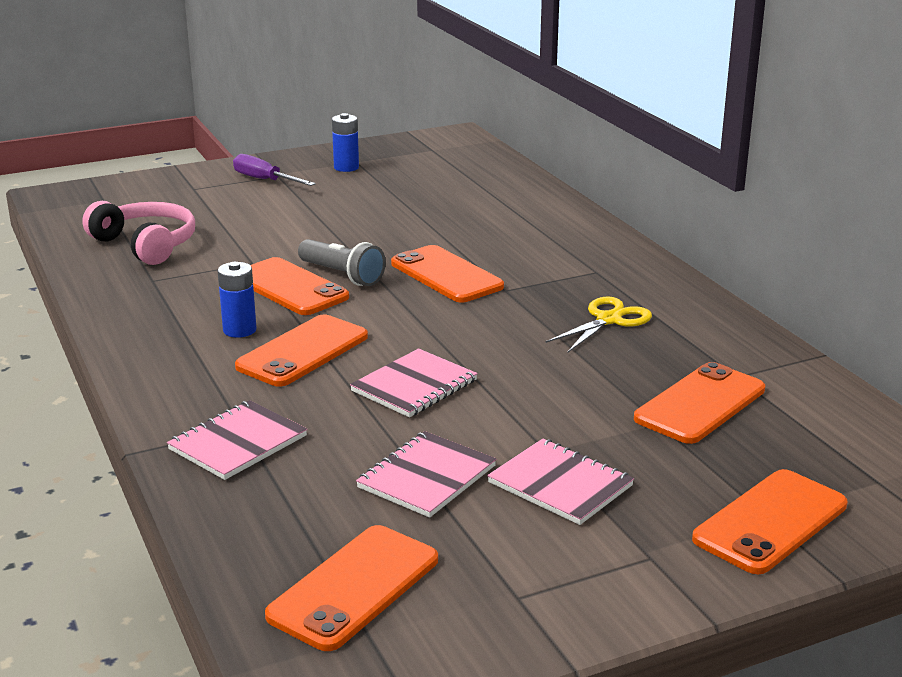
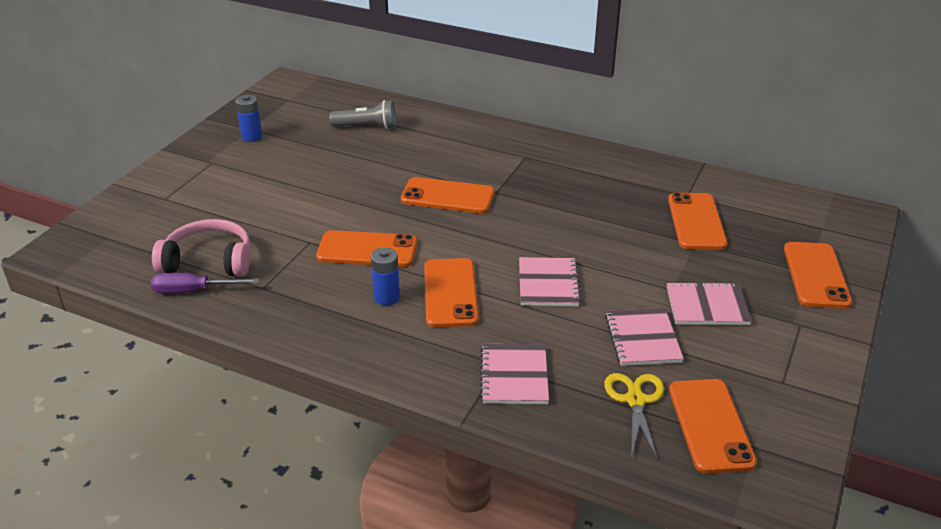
camera: 40 degrees left, 10 degrees up
purple screwdriver [233,154,316,186] -> purple screwdriver moved to [151,273,259,294]
grey flashlight [298,239,386,286] -> grey flashlight moved to [329,100,396,129]
yellow scissors [546,296,652,352] -> yellow scissors moved to [604,373,664,458]

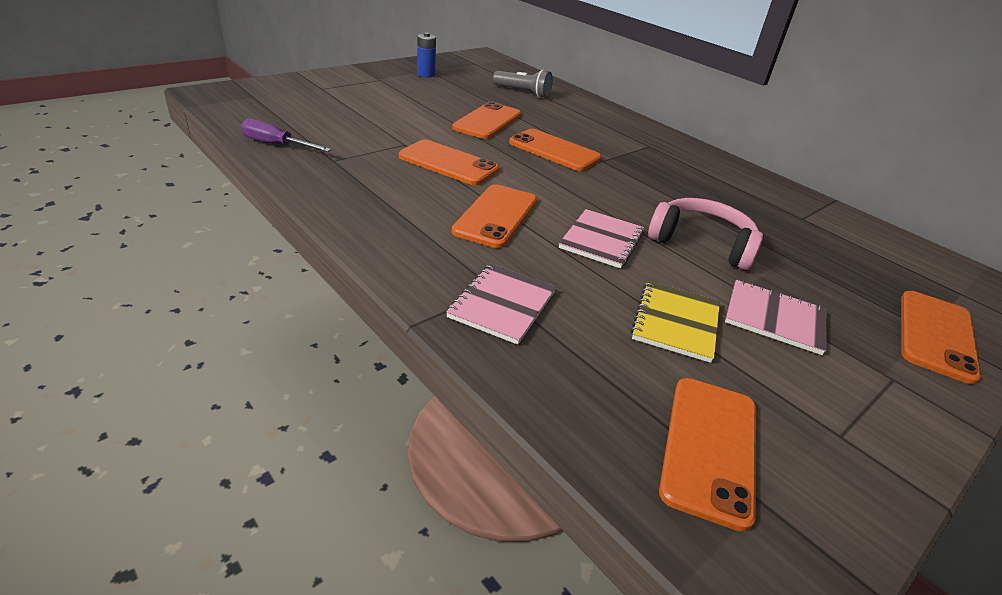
camera: 20 degrees right, 0 degrees up
pink headphones [152,219,250,277] -> pink headphones moved to [648,198,763,270]
blue battery [371,247,400,305] -> none
yellow scissors [604,373,664,458] -> none
pink notebook [605,308,684,366] -> yellow notebook [631,281,720,363]
orange phone [668,192,727,250] -> orange phone moved to [452,101,521,139]

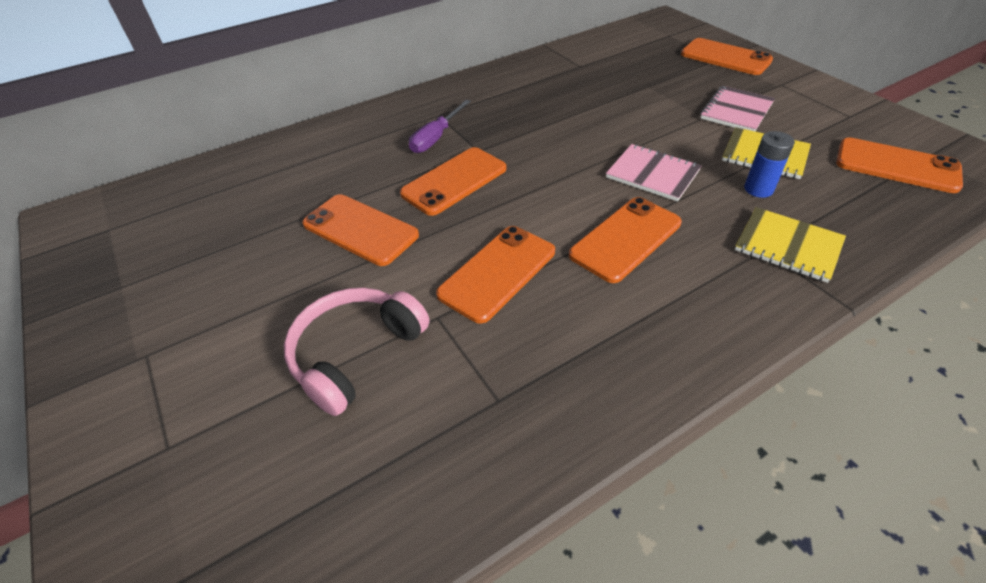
camera: 75 degrees left, 10 degrees up
purple screwdriver [241,119,331,152] -> purple screwdriver moved to [409,100,471,153]
blue battery [417,32,436,78] -> blue battery moved to [744,131,795,198]
pink notebook [446,264,556,345] -> yellow notebook [735,207,846,283]
orange phone [451,184,537,248] -> orange phone turned 75 degrees counterclockwise [569,197,682,283]
grey flashlight [493,70,553,98] -> none
pink headphones [648,198,763,270] -> pink headphones moved to [284,288,430,416]

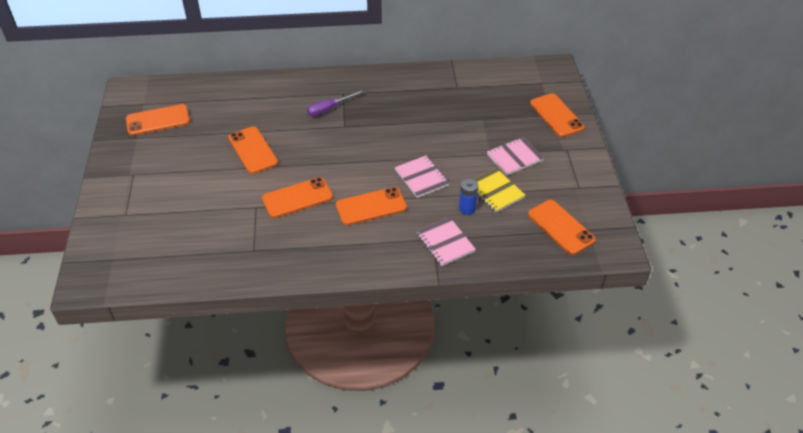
camera: 25 degrees right, 0 degrees up
pink headphones [284,288,430,416] -> none
orange phone [400,147,506,216] -> orange phone moved to [126,104,190,135]
yellow notebook [735,207,846,283] -> pink notebook [416,217,476,266]

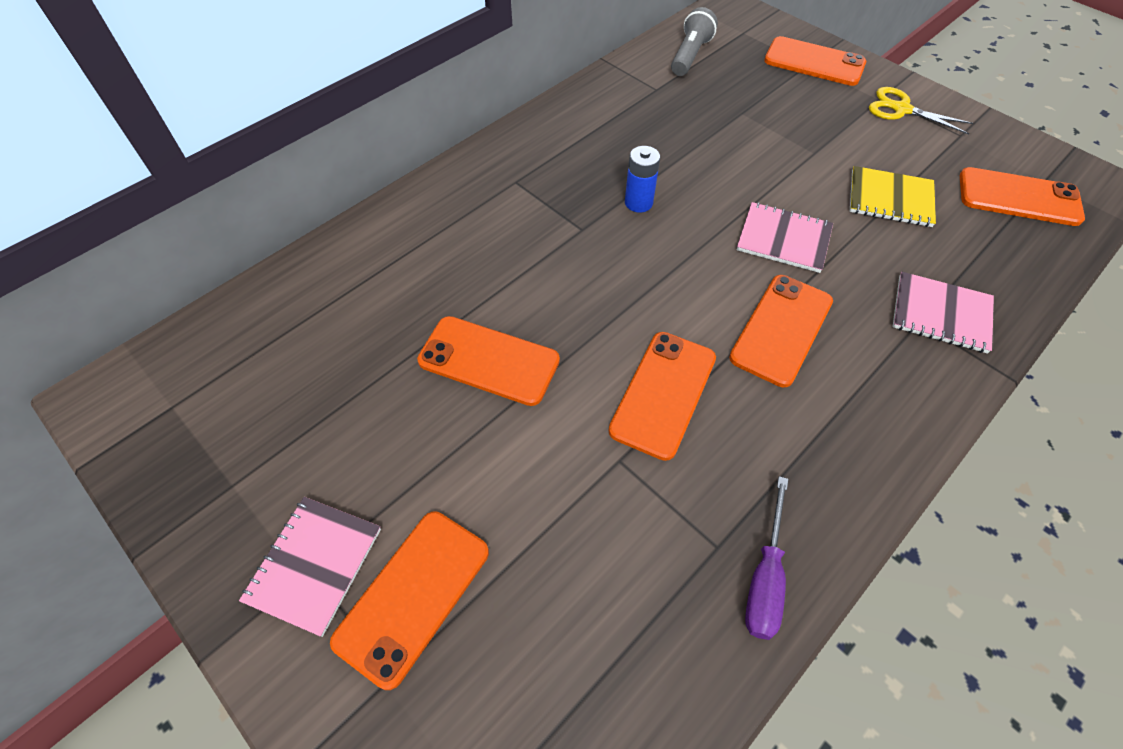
camera: 40 degrees left, 10 degrees up
orange phone [126,104,190,135] -> orange phone moved to [330,512,489,690]
purple screwdriver [307,90,363,116] -> purple screwdriver moved to [745,476,788,640]
blue battery [459,179,478,215] -> blue battery moved to [625,146,660,213]
pink notebook [487,137,544,175] -> pink notebook moved to [239,497,381,637]
none -> grey flashlight [671,7,718,76]
none -> yellow scissors [869,87,973,134]

